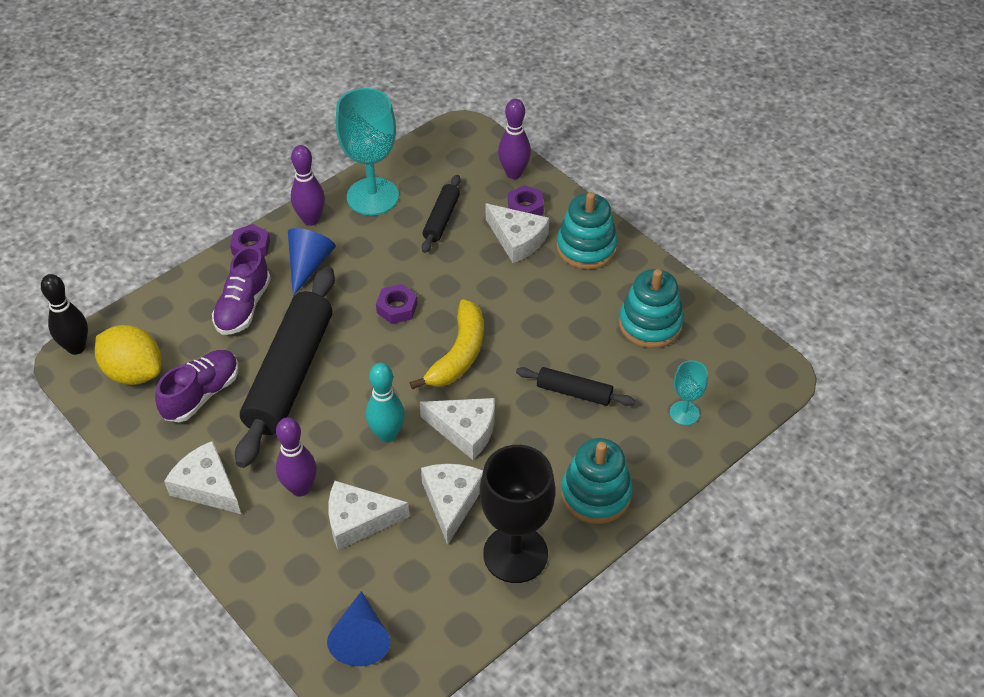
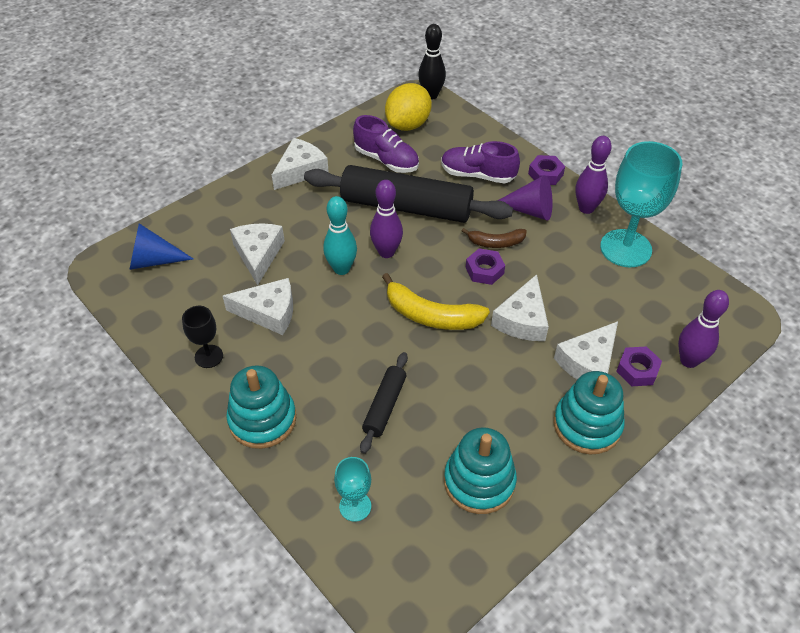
camera: 90 degrees right, 0 degrees up
purple bowling pin [276,417,317,497] -> purple bowling pin moved to [370,180,403,258]
blue cone [288,228,336,296] -> purple cone [497,175,553,221]
white cheese [420,398,495,460] -> white cheese moved to [491,274,549,341]
black rolling pin [422,175,460,253] -> none
black goblet [480,445,555,583] -> black goblet [182,306,223,368], size x0.50
none -> brown banana [462,228,527,248]

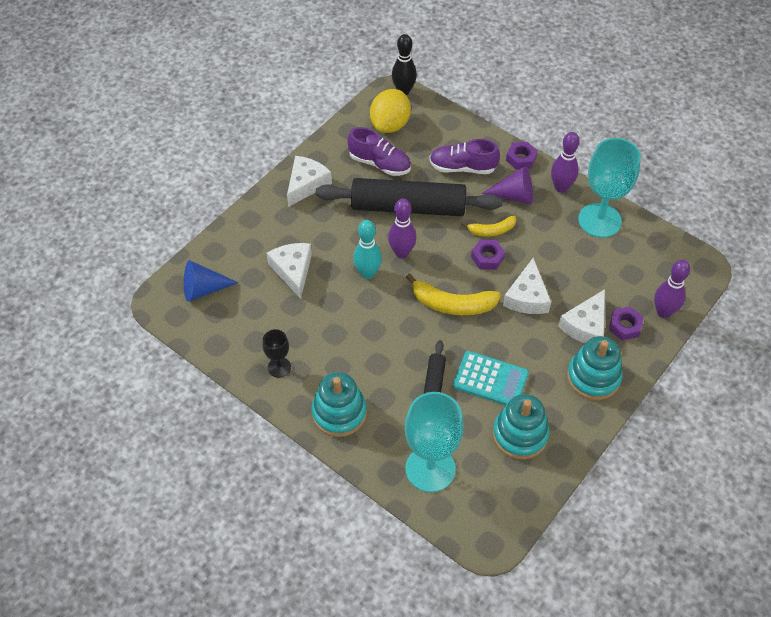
camera: 10 degrees left, 5 degrees up
white cheese [222,278,293,335] -> none
turquoise goblet [334,457,371,522] -> turquoise goblet [405,392,464,492], size x2.02
brown banana [462,228,527,248] -> yellow banana [461,216,516,236]
none -> turquoise calculator [453,351,529,405]

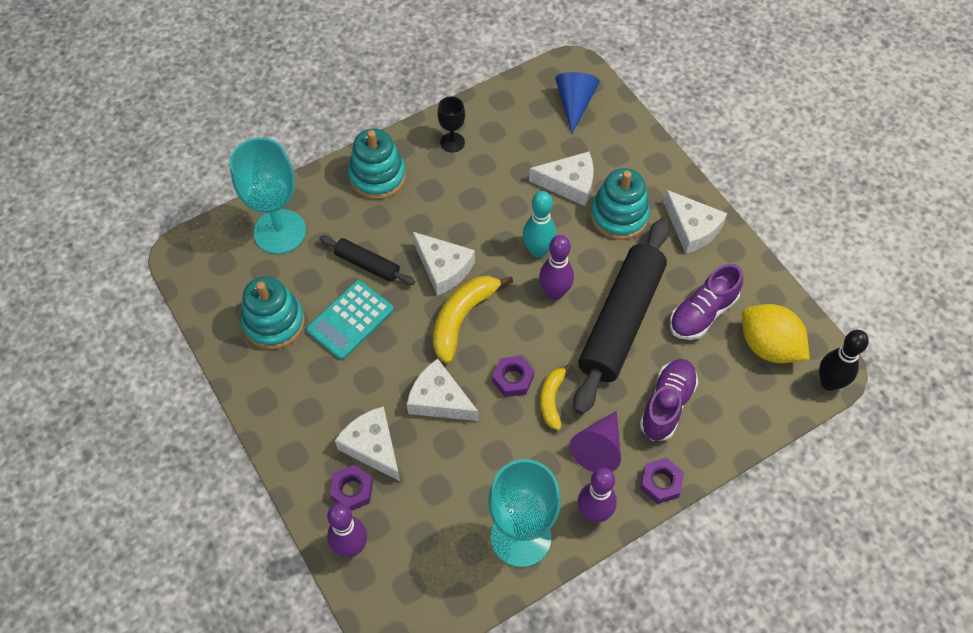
camera: 110 degrees right, 5 degrees up
turquoise stacking toy [567,336,623,400] -> turquoise stacking toy moved to [590,168,650,240]
none -> white cheese [413,232,475,296]

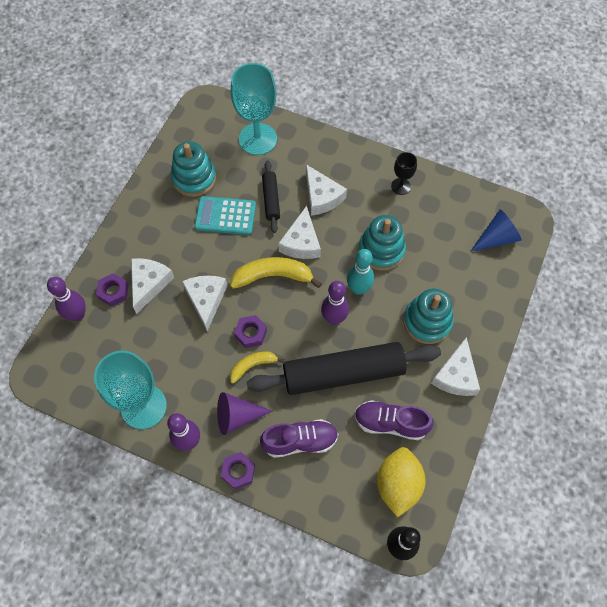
camera: 55 degrees right, 5 degrees up
turquoise stacking toy [348,129,406,199] -> turquoise stacking toy moved to [358,215,406,271]
white cheese [529,152,594,206] -> white cheese moved to [306,164,347,216]

